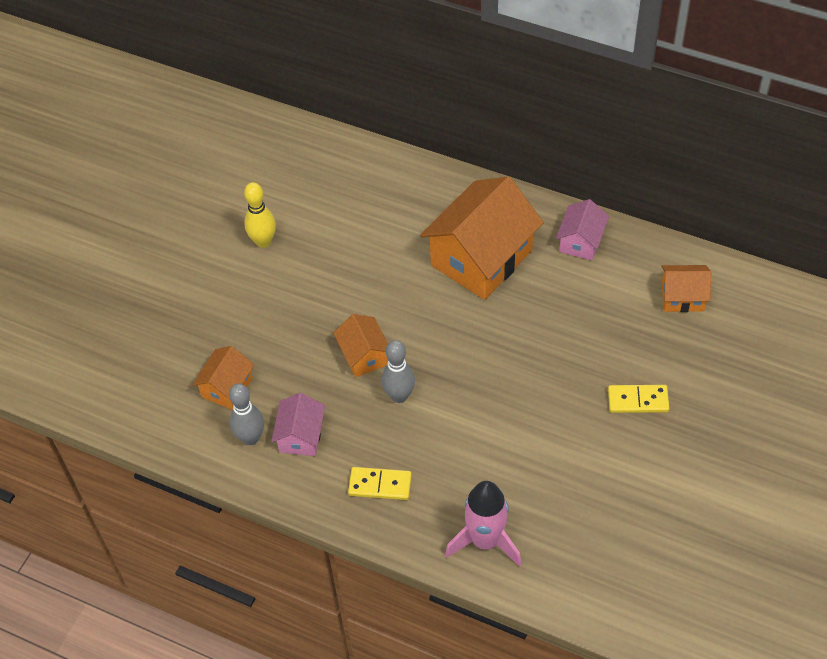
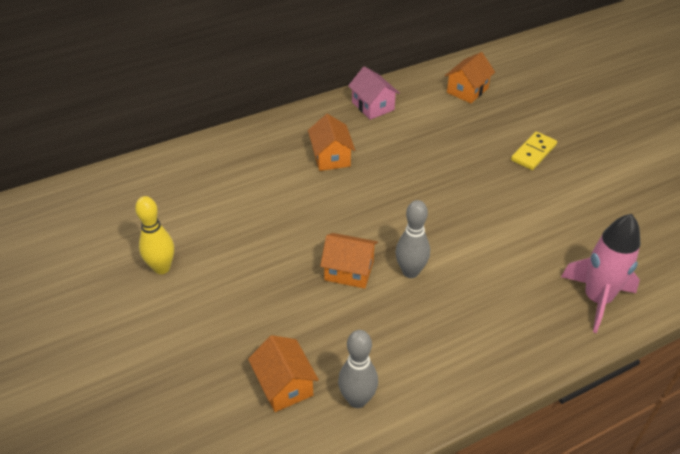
camera: 55 degrees left, 10 degrees down
pink house [271,393,325,456] -> none
yellow domino [348,467,412,500] -> none
orange house [420,176,544,300] -> orange house [308,114,355,171], size x0.50

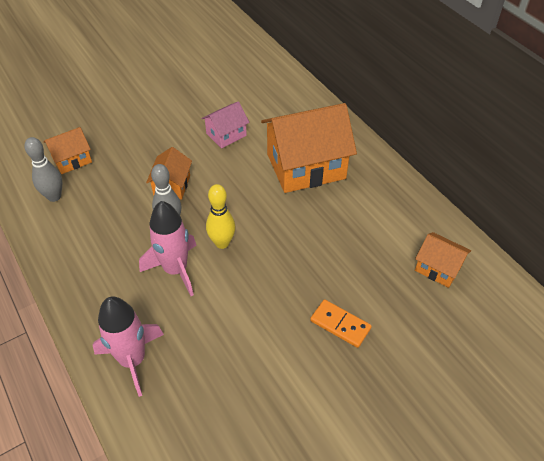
camera: 85 degrees right, 5 degrees up
yellow bowling pin [135,196,174,274] -> yellow bowling pin moved to [206,184,236,249]
orange house [308,114,355,171] -> orange house [261,103,357,193], size x2.01
pink house [348,66,400,120] -> pink house moved to [201,101,249,149]
yellow domino [511,132,557,170] -> orange domino [310,299,372,348]
none -> pink rocket [139,201,197,296]

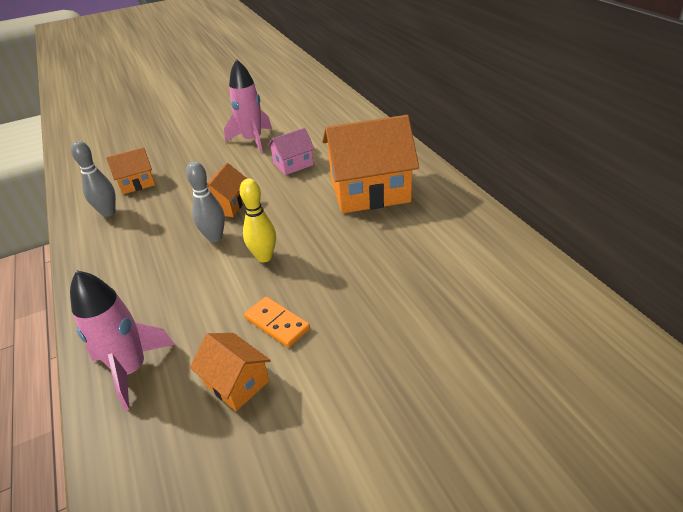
camera: 10 degrees right, 10 degrees down
pink rocket [139,201,197,296] -> pink rocket moved to [224,59,272,154]
orange domino [310,299,372,348] -> orange domino moved to [244,297,310,348]
orange house [415,232,471,288] -> orange house moved to [190,333,271,411]

